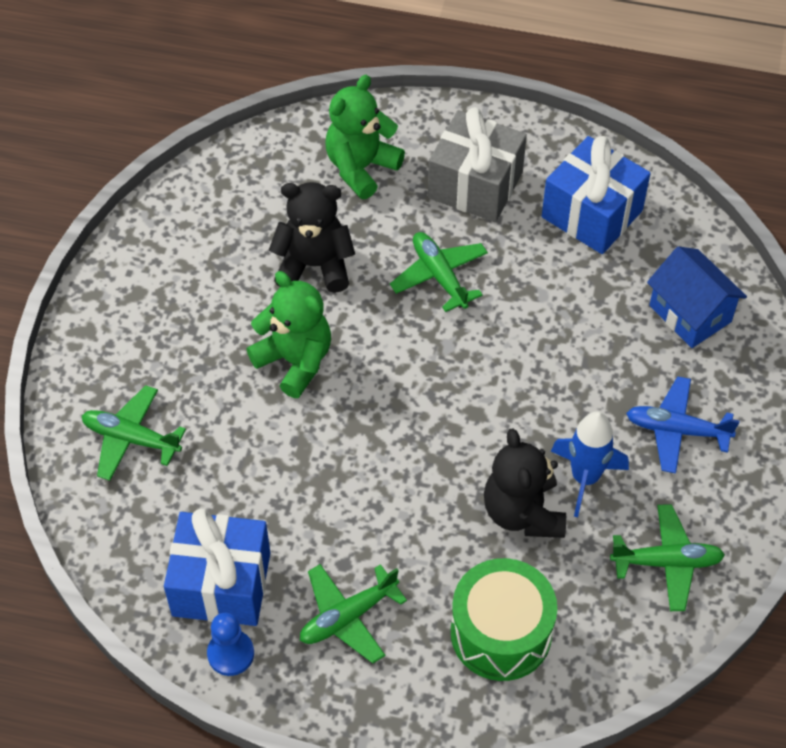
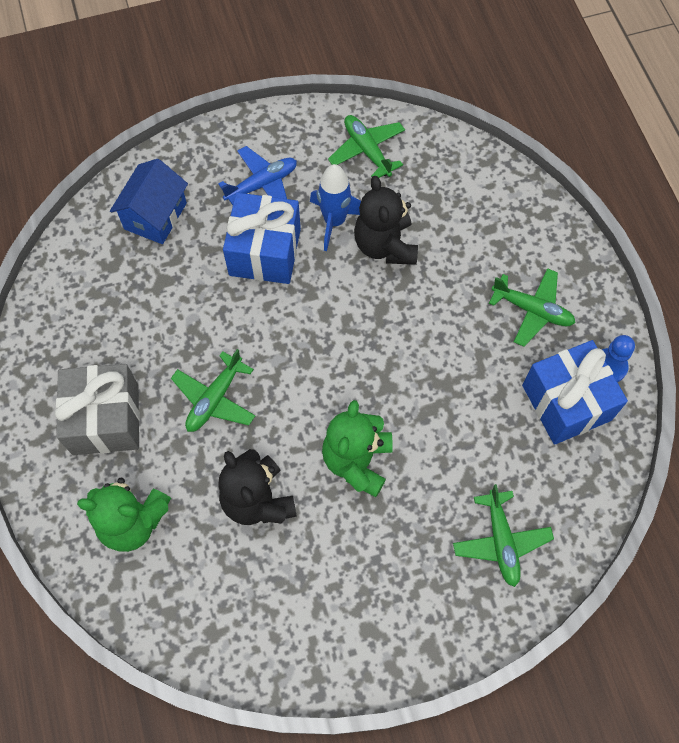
camera: 120 degrees left, 10 degrees up
green drum [451,558,557,681] -> none
black teddy bear [484,428,566,538] -> black teddy bear turned 120 degrees clockwise [354,176,418,265]
blue gift [542,136,651,254] -> blue gift moved to [223,193,301,284]
blue plane [626,376,740,474] -> blue plane turned 105 degrees counterclockwise [218,146,297,205]

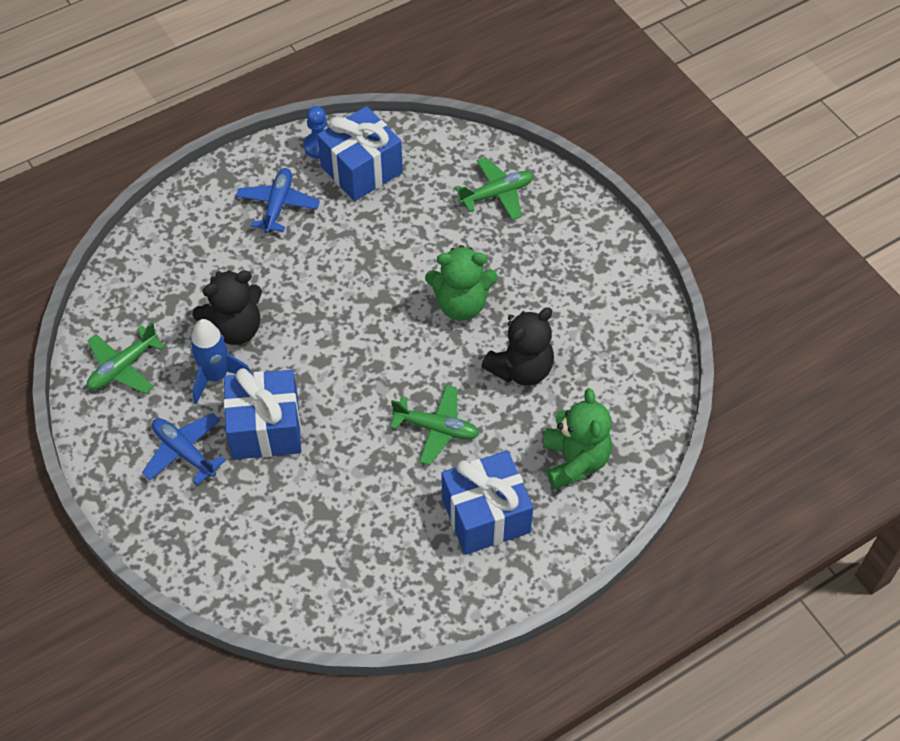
camera: 105 degrees left, 10 degrees down
grey gift [55,364,140,455] -> blue gift [441,451,533,555]
blue house [110,159,188,244] -> none
green plane [489,268,576,347] -> blue plane [236,168,320,233]

